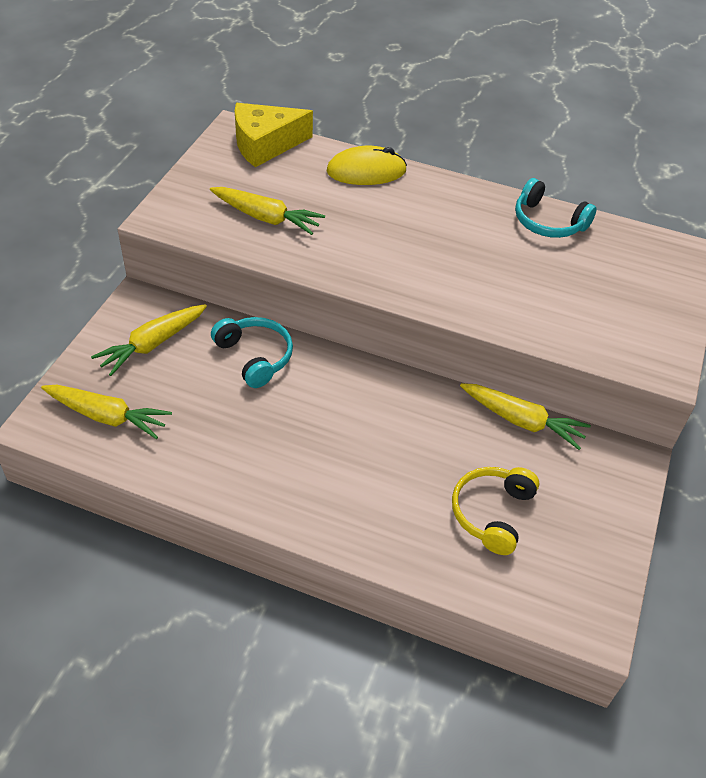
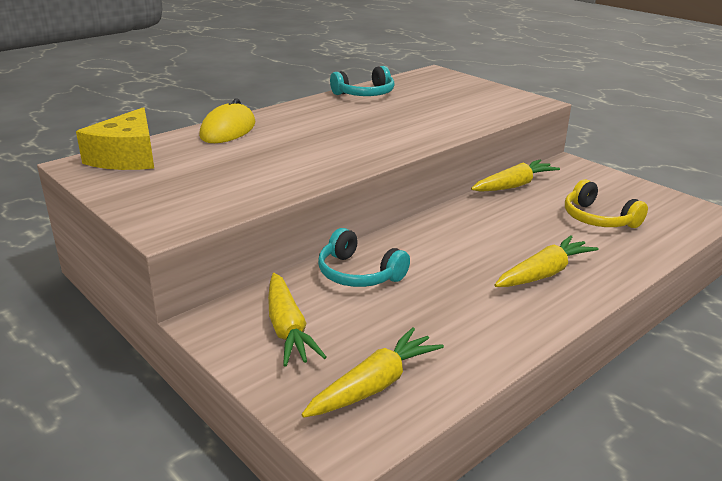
camera: 60 degrees left, 20 degrees down
yellow carrot [210,187,325,235] -> yellow carrot moved to [495,235,599,287]
turquoise headphones [211,317,293,388] -> turquoise headphones turned 135 degrees counterclockwise [318,228,410,287]

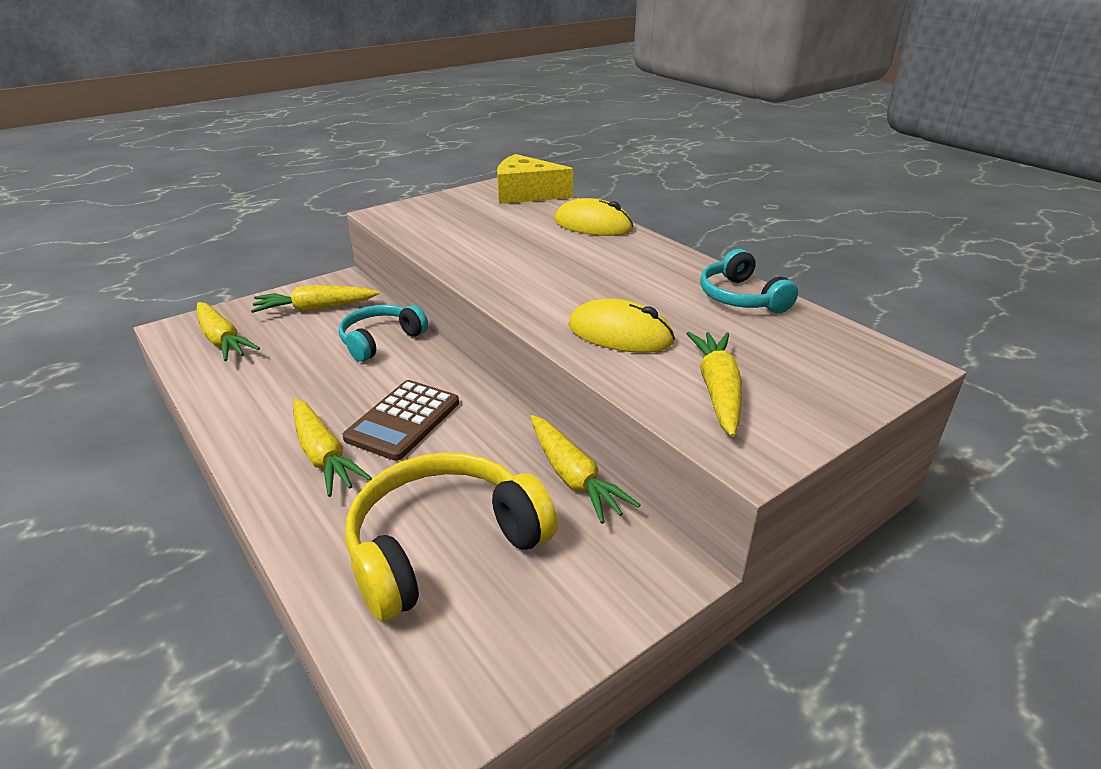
camera: 95 degrees right, 5 degrees up
yellow headphones [565,179,648,228] -> yellow headphones [345,452,558,622], size x1.62
none -> brown calculator [342,380,459,461]
none -> yellow mouse [568,298,675,353]
none -> yellow carrot [686,332,742,437]

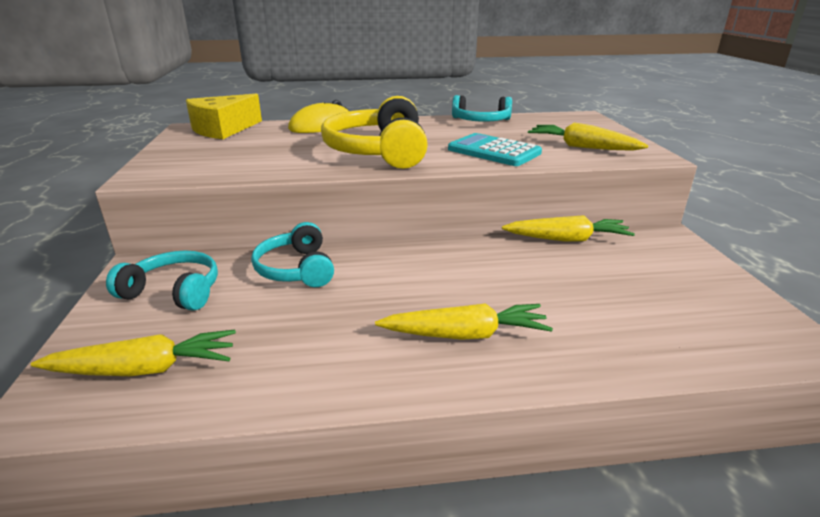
camera: 60 degrees left, 5 degrees down
yellow carrot [251,285,379,313] -> turquoise headphones [106,250,218,311]
brown calculator [342,380,459,461] -> none
yellow headphones [345,452,558,622] -> yellow headphones moved to [321,96,428,169]
yellow mouse [568,298,675,353] -> turquoise calculator [448,133,542,166]

